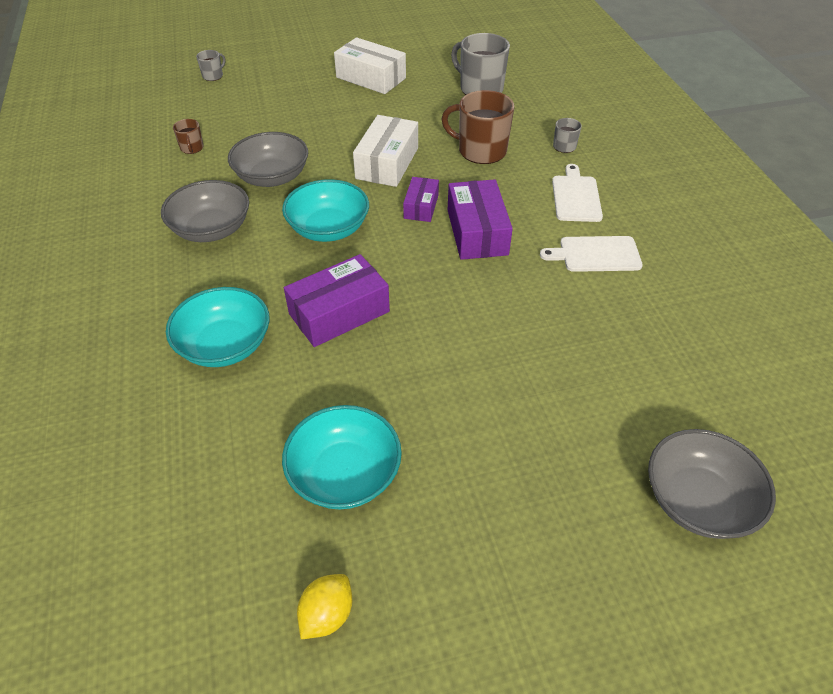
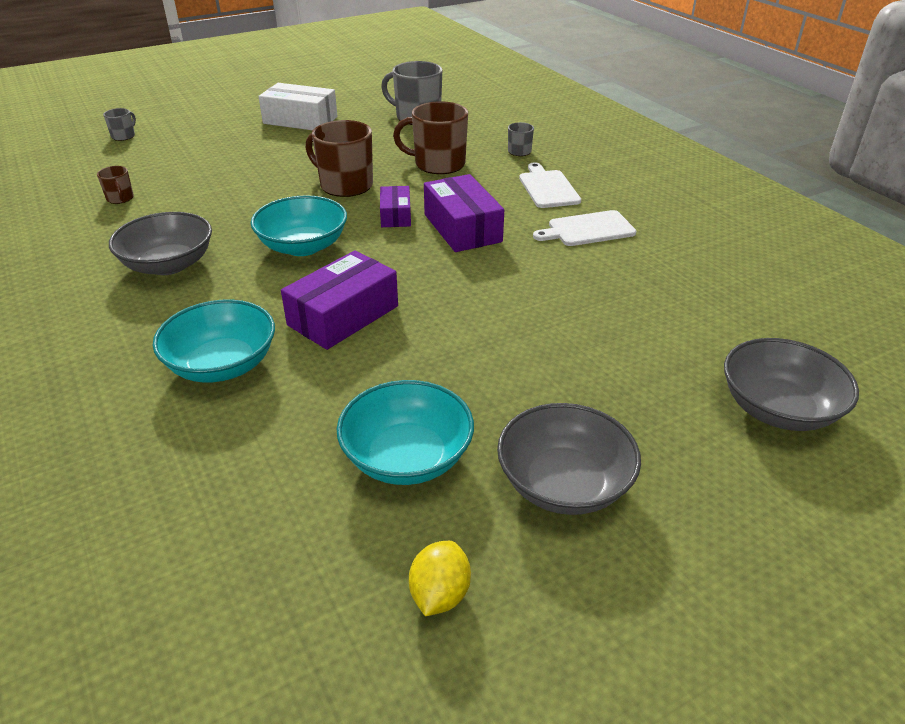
camera: 15 degrees left, 10 degrees down
grey bowl [228,132,308,187] -> grey bowl moved to [497,403,641,515]
white box [353,115,418,187] -> brown mug [306,120,373,197]

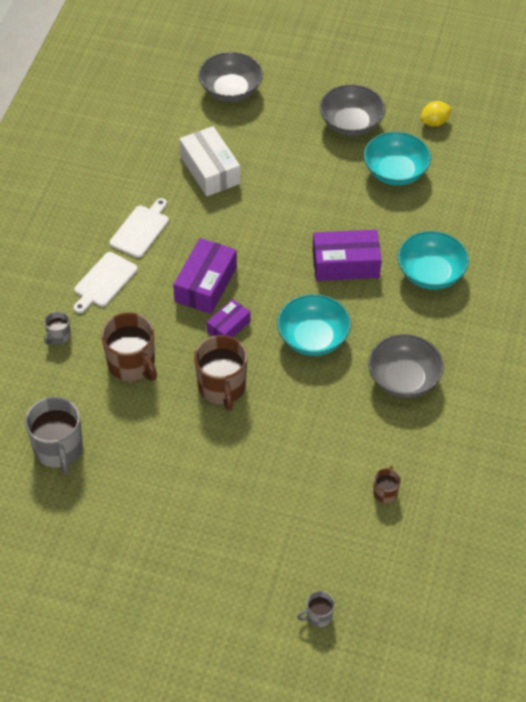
camera: 135 degrees left, 15 degrees up
white box [258,83,338,130] -> white box moved to [179,126,241,196]
white cutting board [533,210,636,246] -> white cutting board turned 90 degrees counterclockwise [109,198,169,258]

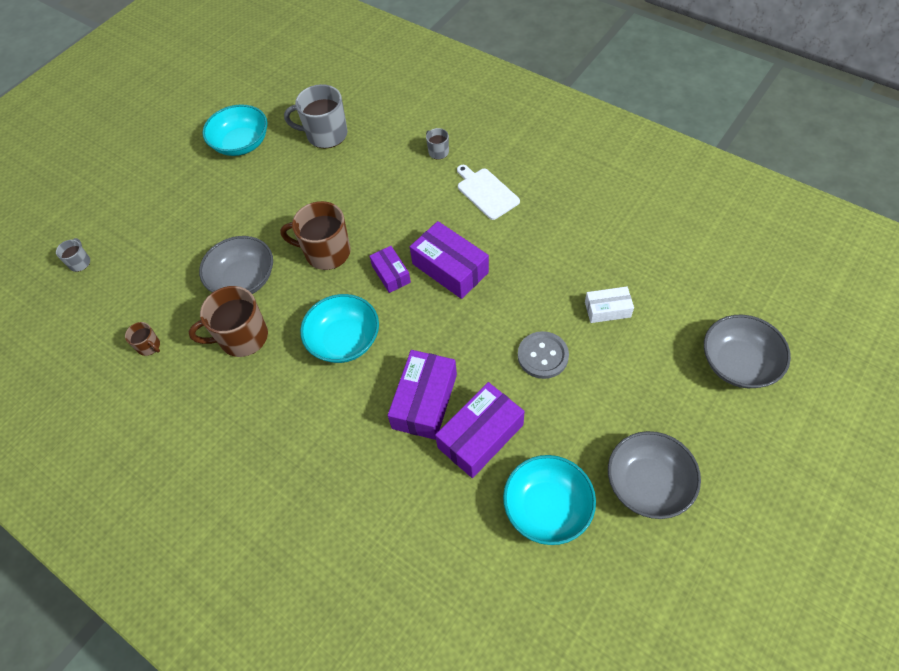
camera: 115 degrees right, 5 degrees up
brown mug [101,312,157,381] -> brown mug moved to [189,286,268,357]
white cutting board [109,198,169,258] -> none
white box [179,126,241,196] -> white box [585,287,634,323], size x0.59
grey bowl [368,334,444,398] -> grey bowl moved to [199,236,273,294]
turquoise bowl [398,231,469,289] -> turquoise bowl moved to [202,104,268,156]
yellow lemon [420,101,452,127] -> none
none -> purple box [435,382,525,478]
none -> grey button [518,331,569,379]

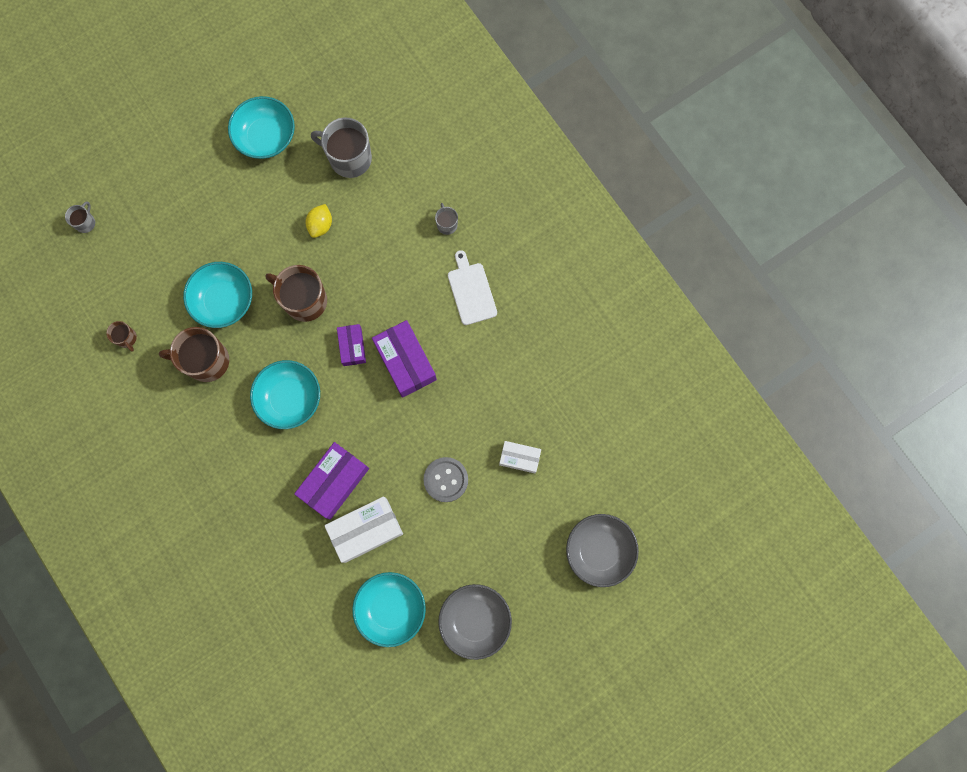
camera: 15 degrees right, 20 degrees up
grey bowl [199,236,273,294] -> turquoise bowl [183,262,252,328]
purple box [435,382,525,478] -> white box [324,496,403,563]
none -> yellow lemon [305,204,332,238]

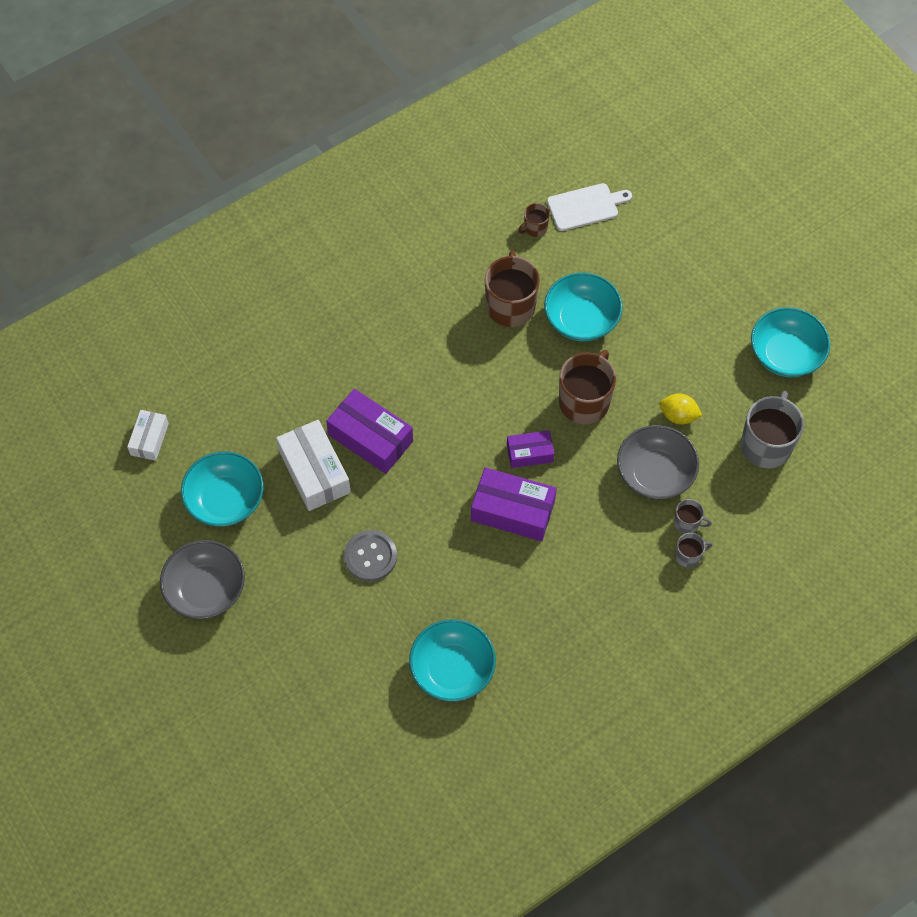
camera: 90 degrees right, 15 degrees down
grey mug [65,201,95,233] -> grey mug moved to [674,499,712,534]
turquoise bowl [250,360,320,429] -> turquoise bowl moved to [409,619,496,702]
purple box [372,320,437,398] -> purple box turned 45 degrees clockwise [471,467,557,541]
white cutting board [448,250,497,325] -> white cutting board moved to [547,183,632,231]
white box [499,441,541,473] -> white box moved to [127,410,169,461]
grey bowl [566,514,639,587] -> grey bowl moved to [617,425,699,499]

